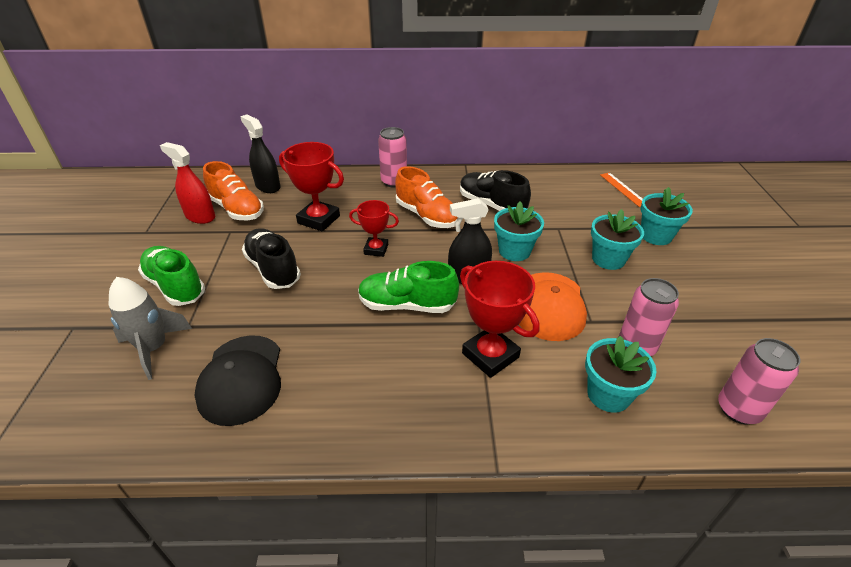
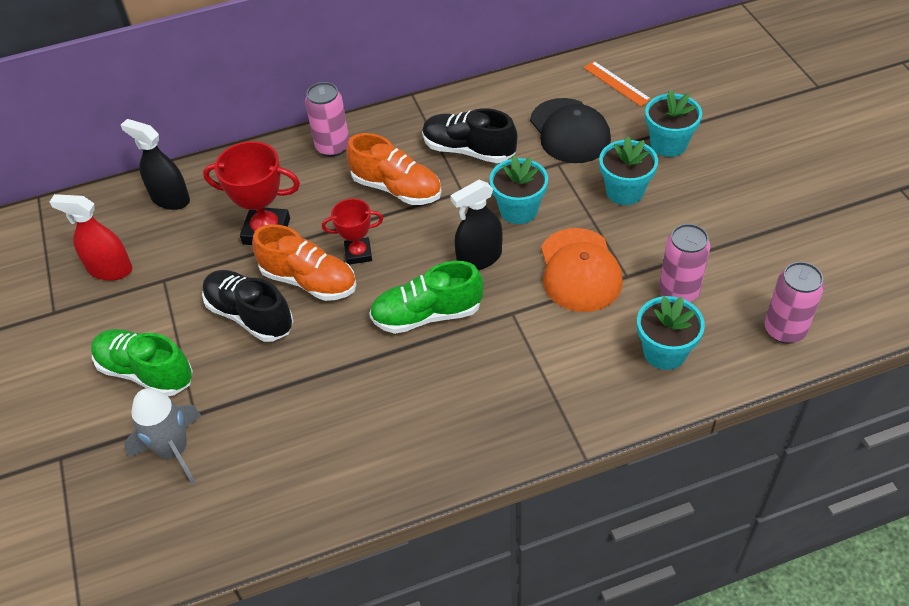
camera: 15 degrees left, 10 degrees up
black cap [194,335,281,426] -> black cap moved to [530,98,611,163]
orange shoe [203,161,264,220] -> orange shoe moved to [252,224,356,301]
red trophy [460,261,539,378] -> none

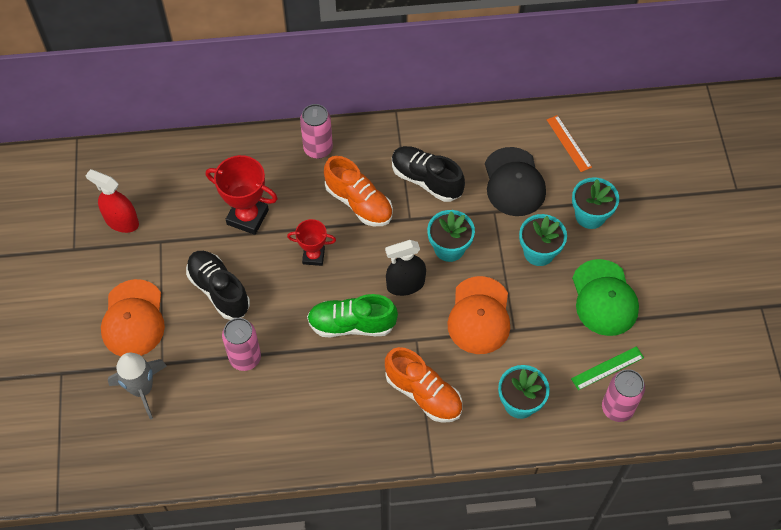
camera: 10 degrees right, 10 degrees up
green shoe [91,329,193,396] -> orange cap [101,279,165,356]
black spray bottle [121,119,190,210] -> none
orange shoe [252,224,356,301] -> orange shoe moved to [385,347,462,423]
pink can [659,224,710,302] -> pink can moved to [222,318,261,371]
none -> green ruler [571,346,644,390]
none -> green cap [572,259,639,336]

